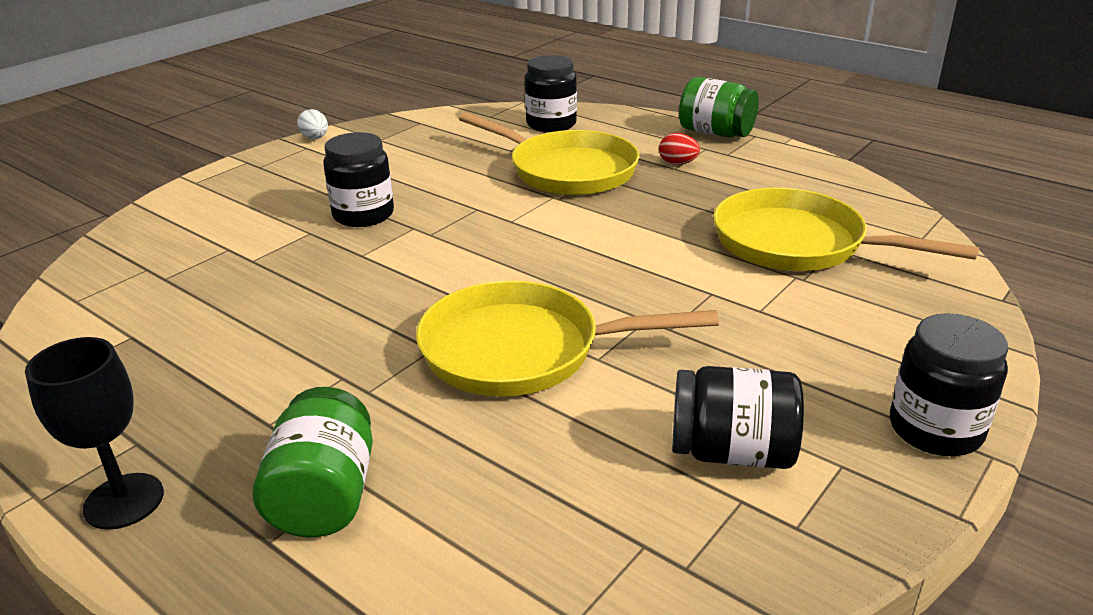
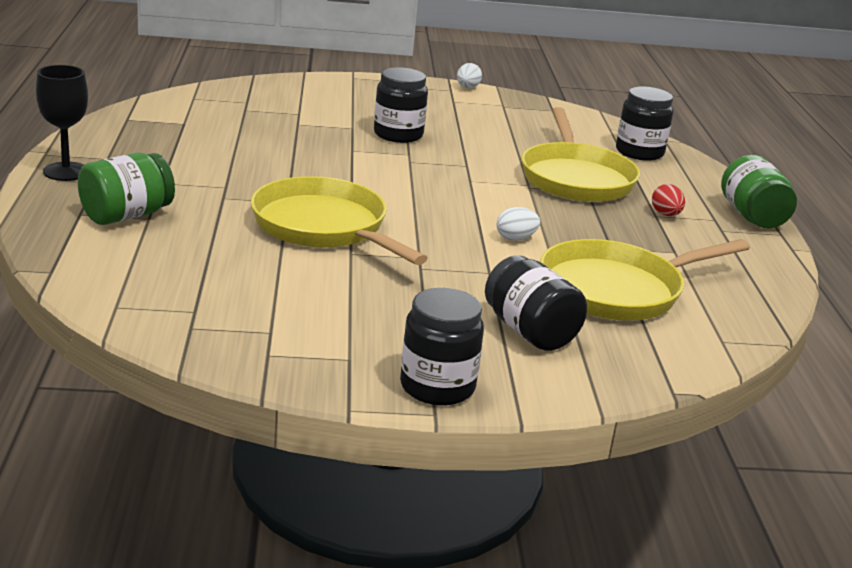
camera: 45 degrees right, 5 degrees down
black jar [672,366,804,469] -> black jar moved to [485,255,587,351]
yellow pan [713,188,979,271] -> yellow pan turned 105 degrees counterclockwise [540,239,750,321]
none -> white egg [496,207,540,241]

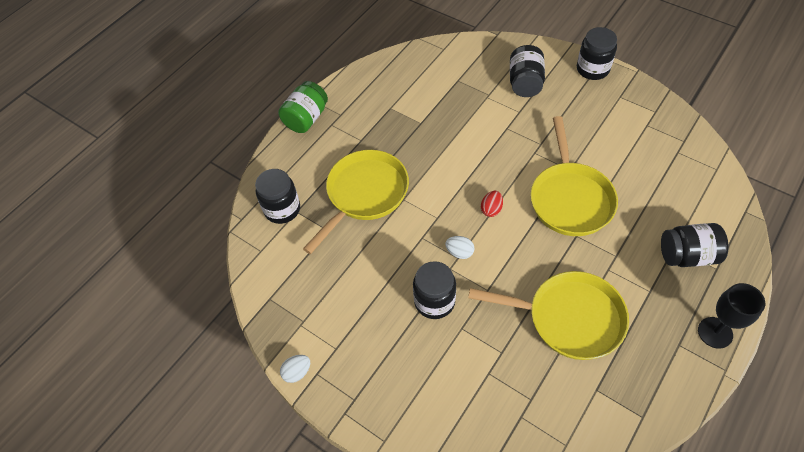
camera: 135 degrees left, 30 degrees up
green jar [78,153,175,225] -> black jar [661,223,729,267]
white egg [496,207,540,241] -> white egg moved to [445,236,474,259]
yellow pan [540,239,750,321] -> yellow pan moved to [468,271,629,360]
red egg [652,184,685,216] -> red egg moved to [481,191,503,217]

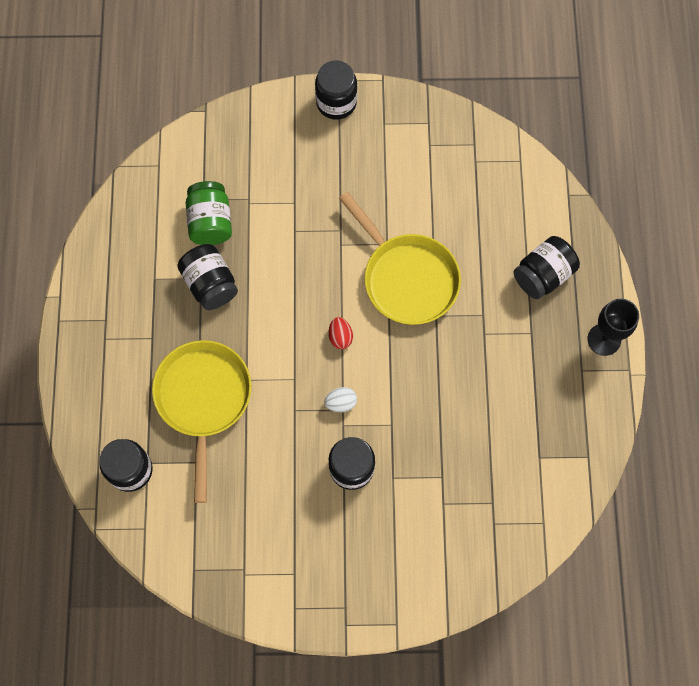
camera: 40 degrees left, 15 degrees up
green jar [278,81,328,133] -> green jar moved to [186,181,232,245]
white egg [280,355,310,383] -> none
yellow pan [468,271,629,360] -> none
black jar [510,45,545,97] -> black jar moved to [177,244,238,310]

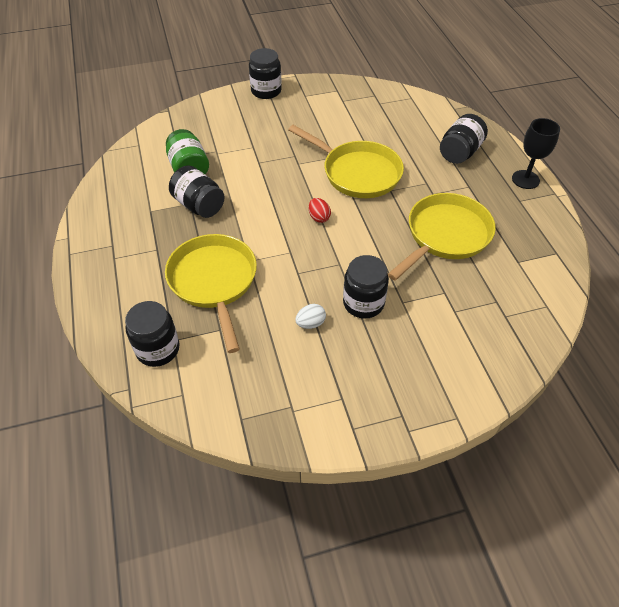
camera: 15 degrees left, 20 degrees down
white egg [324,387,357,412] -> white egg moved to [295,304,326,329]
none -> yellow pan [388,193,496,281]

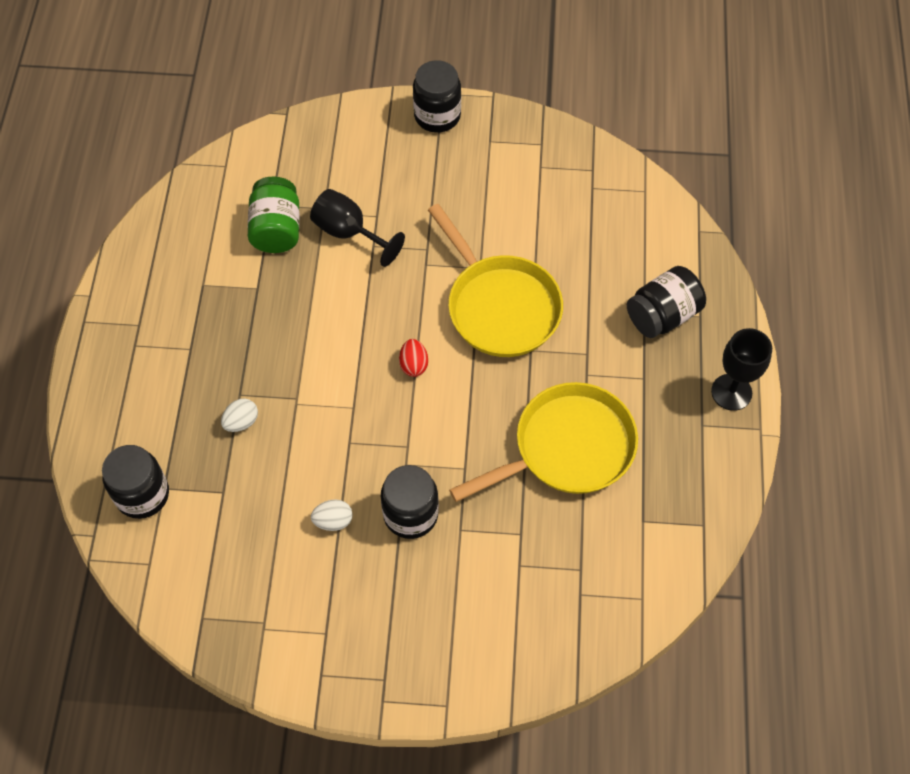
camera: 20 degrees right, 10 degrees up
yellow pan [165,234,257,353] -> white egg [221,398,258,432]
black jar [169,165,225,218] -> none
none -> black goblet [310,189,405,267]

